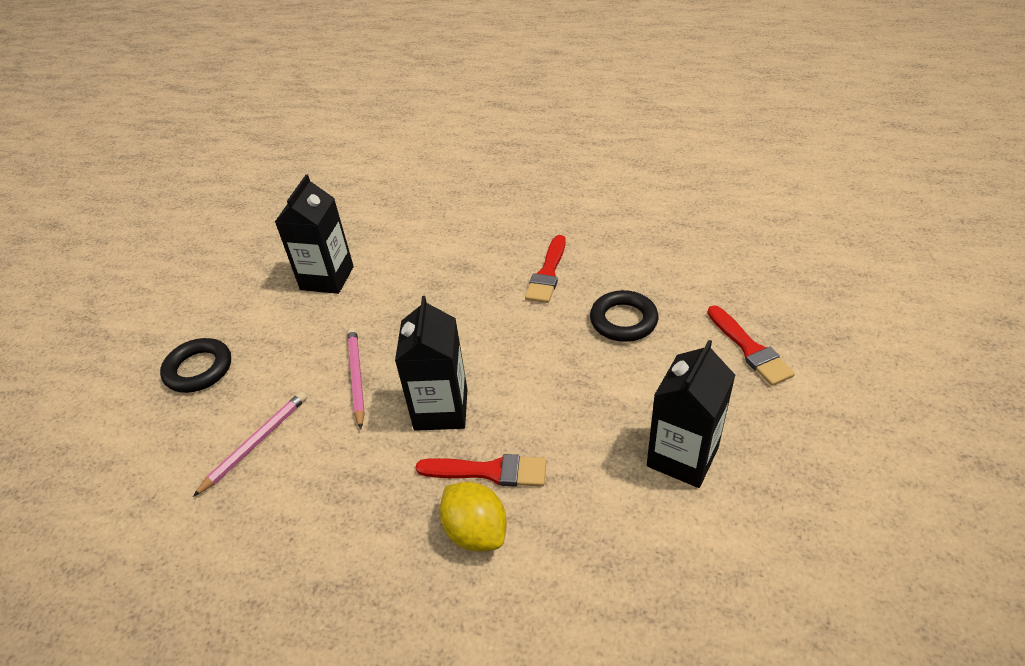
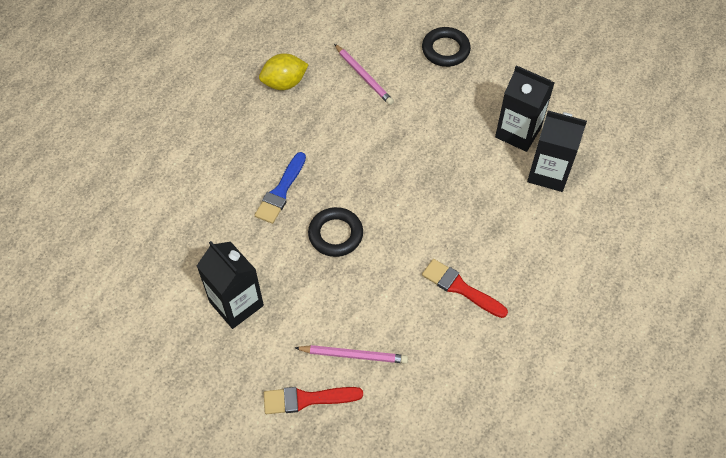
camera: 105 degrees right, 15 degrees up
pink pencil [347,328,365,429] -> pink pencil moved to [295,345,408,364]
black carton [395,296,468,431] -> black carton moved to [527,111,587,192]
red brush [415,454,546,487] -> blue brush [255,152,306,224]
yellow lemon [439,482,507,552] -> yellow lemon moved to [259,53,309,90]
black ring [590,290,658,342] -> black ring moved to [308,207,363,257]

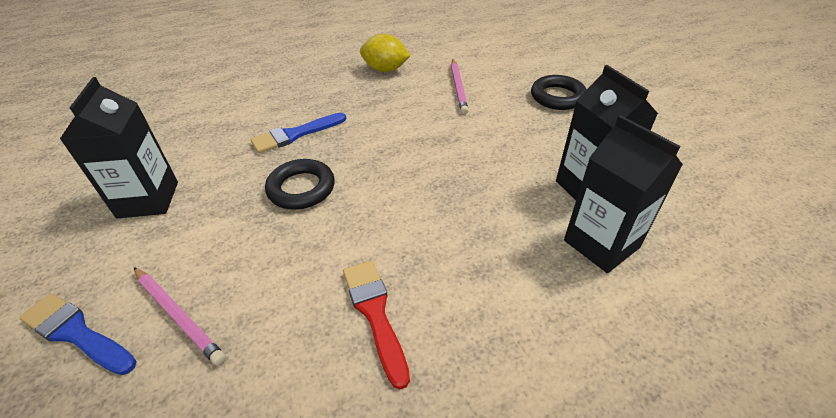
camera: 35 degrees right, 15 degrees down
red brush [264,387,363,414] -> blue brush [19,293,137,375]

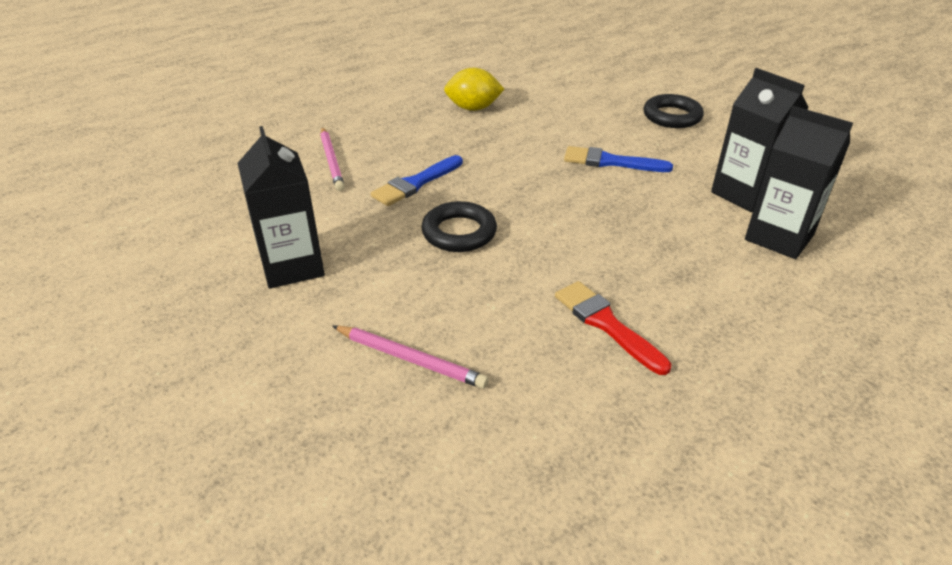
camera: 15 degrees left, 5 degrees down
blue brush [19,293,137,375] -> blue brush moved to [564,146,673,172]
pink pencil [451,60,469,114] -> pink pencil moved to [320,127,345,191]

